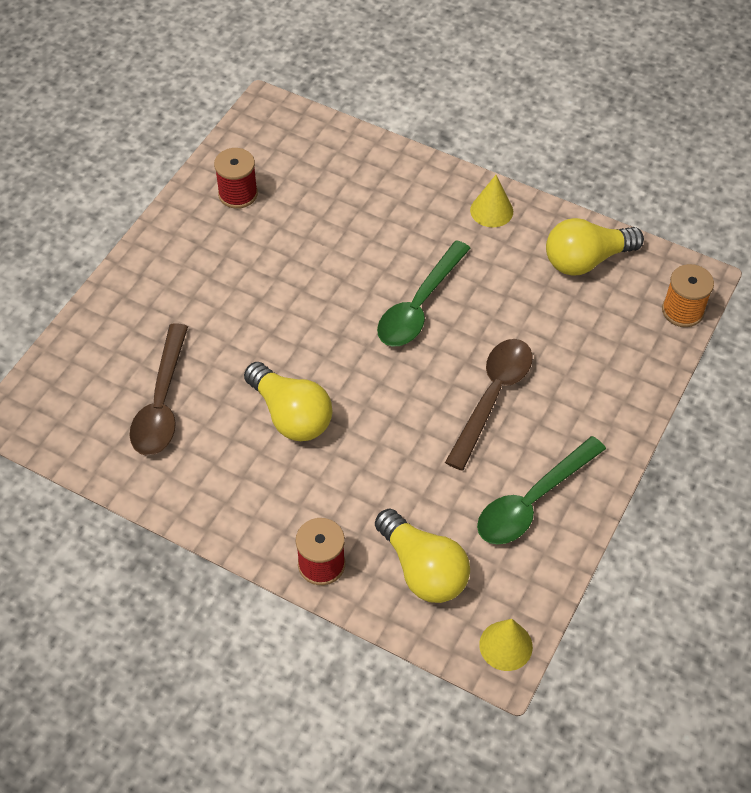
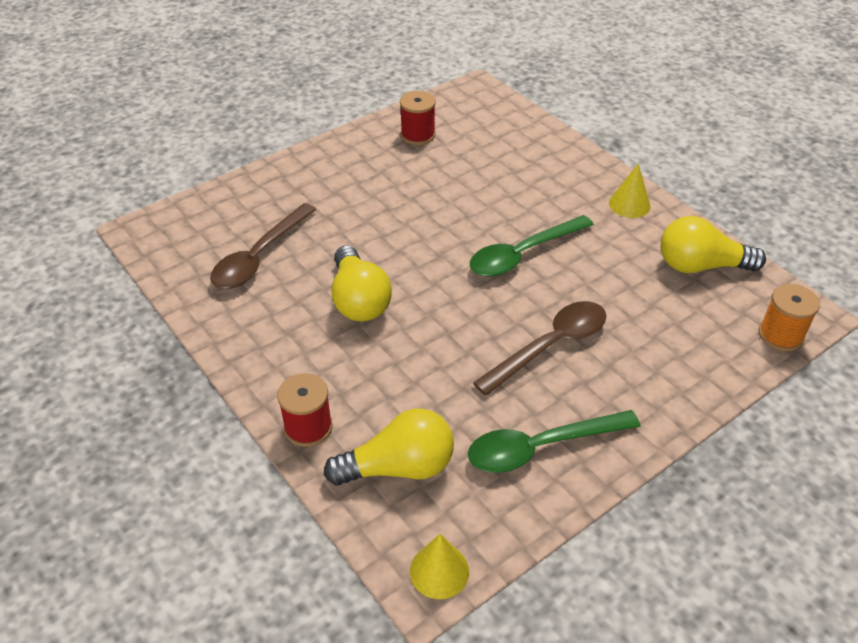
camera: 25 degrees right, 10 degrees down
yellow light bulb [375,508,470,603] -> yellow light bulb turned 90 degrees counterclockwise [324,409,454,486]

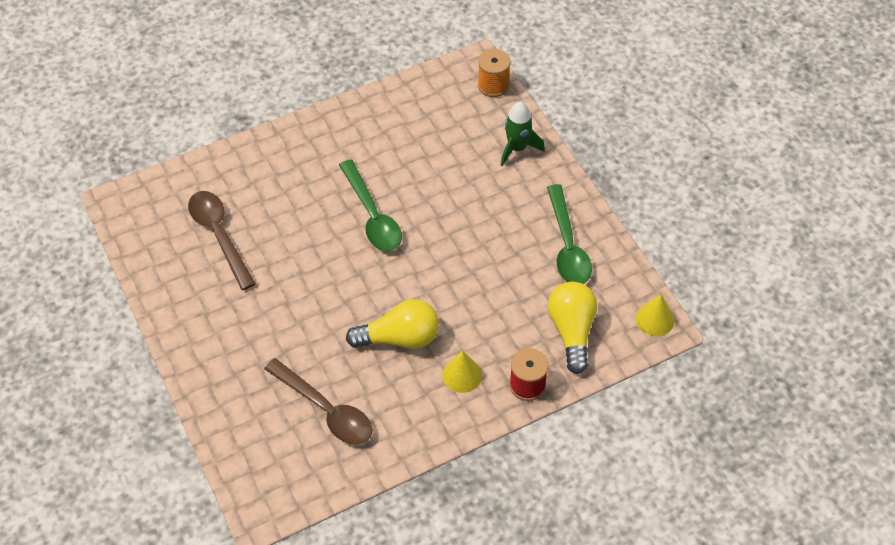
camera: 80 degrees left, 10 degrees up
red spool [400,91,436,145] -> none
brown spoon [473,301,606,396] -> brown spoon moved to [188,191,256,290]
yellow cone [609,164,650,218] -> yellow cone moved to [443,351,482,393]
yellow light bulb [661,216,766,273] -> none
none -> green rocket [501,102,545,166]

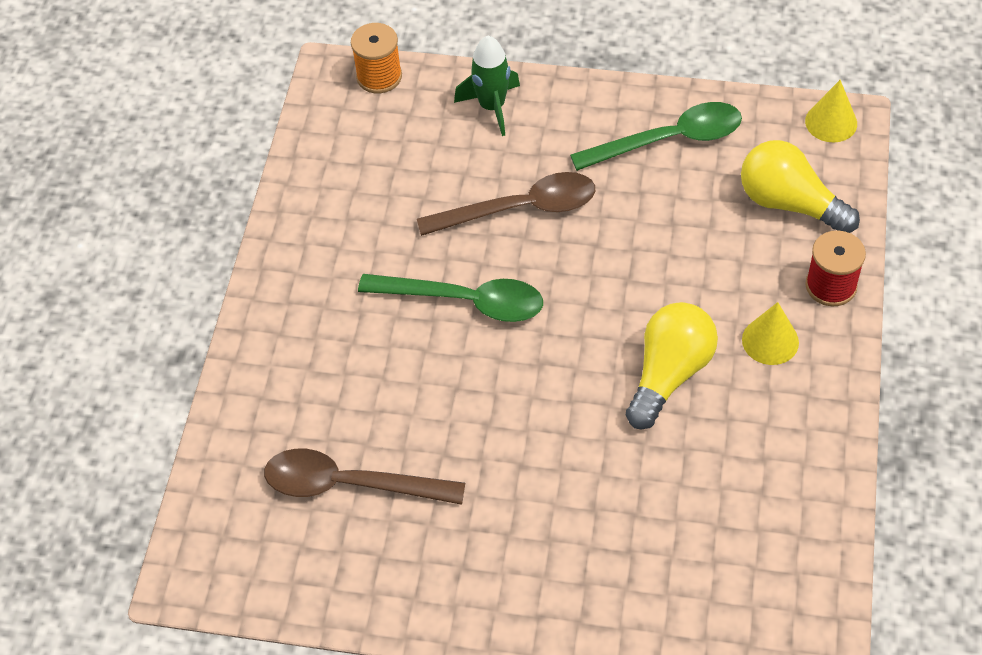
camera: 50 degrees left, 0 degrees up
brown spoon [264,358,373,445] -> brown spoon moved to [417,172,595,236]
green spoon [547,184,592,284] -> green spoon turned 45 degrees counterclockwise [570,102,742,171]

